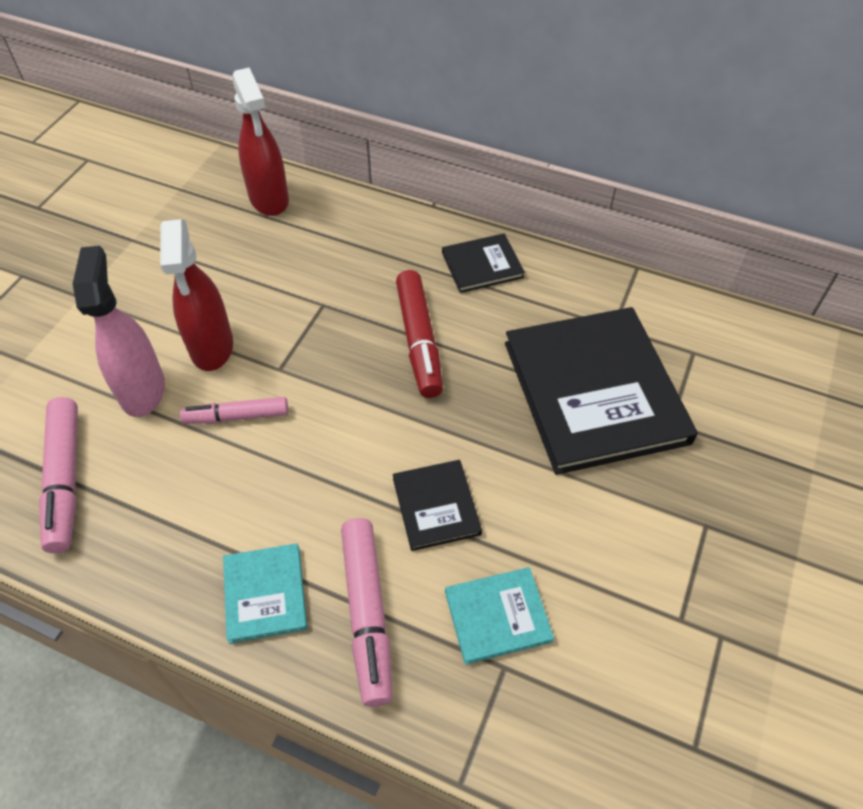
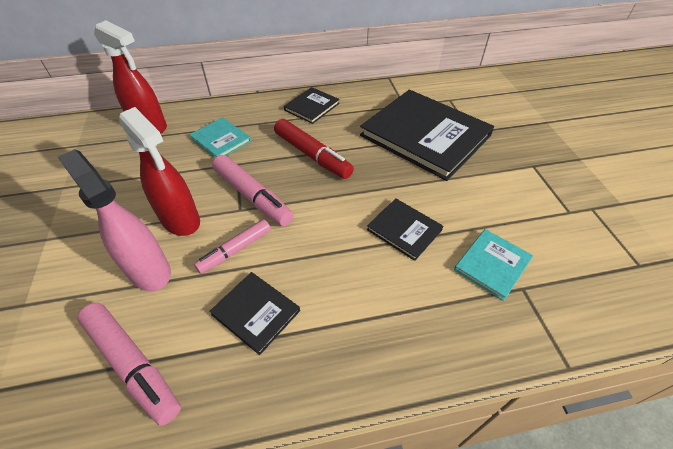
camera: 35 degrees left, 5 degrees down
turquoise book [223,543,307,644] -> turquoise book moved to [189,117,251,158]
pink marker [341,518,392,707] -> pink marker moved to [212,155,293,226]
none -> black book [209,272,300,355]

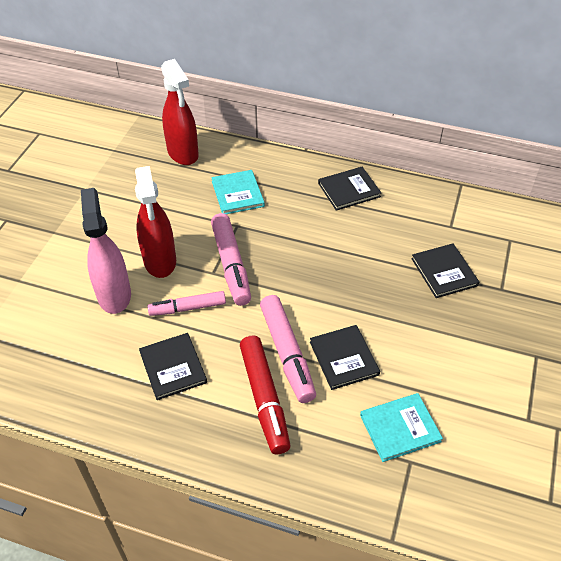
camera: 30 degrees right, 0 degrees up
pink marker [77,303,181,426] -> pink marker moved to [260,295,316,403]
red marker [274,119,354,179] -> red marker moved to [240,335,291,454]
black book [360,90,494,181] -> black book [411,243,479,298], size x0.46

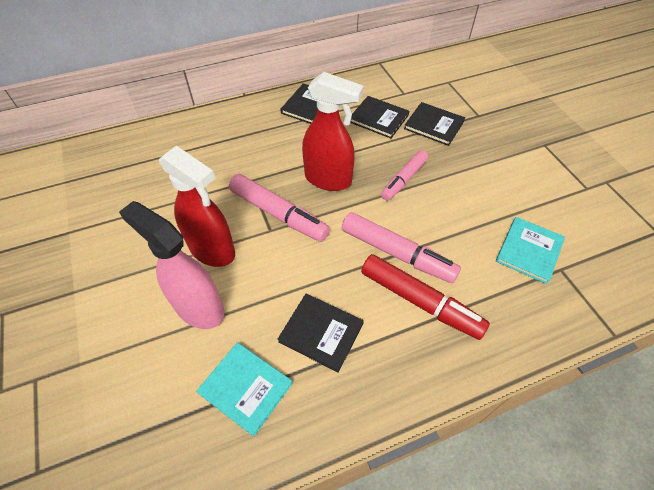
camera: 40 degrees left, 5 degrees up
pink marker [147,291,226,316] -> pink marker moved to [381,150,428,201]
red spray bottle [161,59,199,165] -> red spray bottle moved to [302,72,364,191]
turquoise book [211,170,265,214] -> turquoise book moved to [197,343,293,437]
black book [310,325,380,390] -> black book moved to [350,96,409,139]

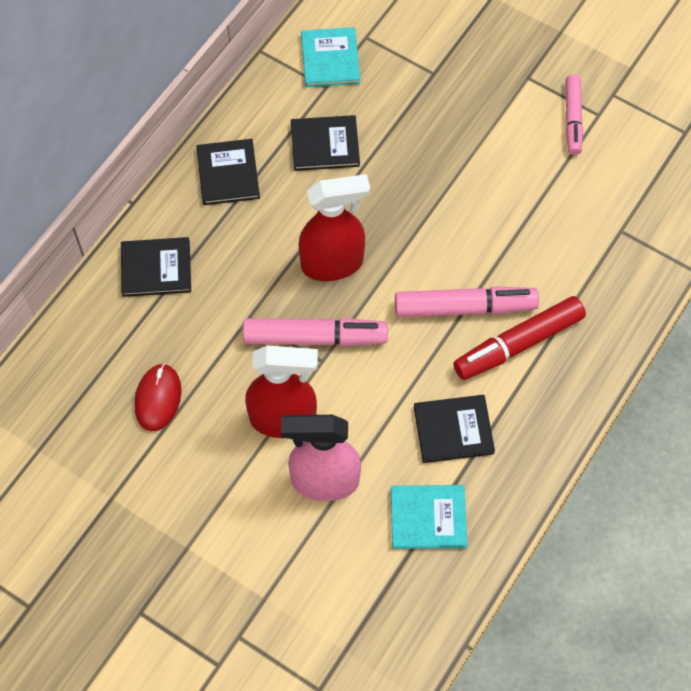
camera: 35 degrees left, 10 degrees up
red marker [361,254,490,340] -> red marker turned 150 degrees clockwise [453,296,586,380]
pink marker [381,150,428,201] -> pink marker moved to [565,74,583,155]
black book [404,102,465,146] -> black book moved to [121,237,191,297]
turquoise book [496,217,565,284] -> turquoise book moved to [301,27,360,87]
none -> red mouse [135,364,181,431]

